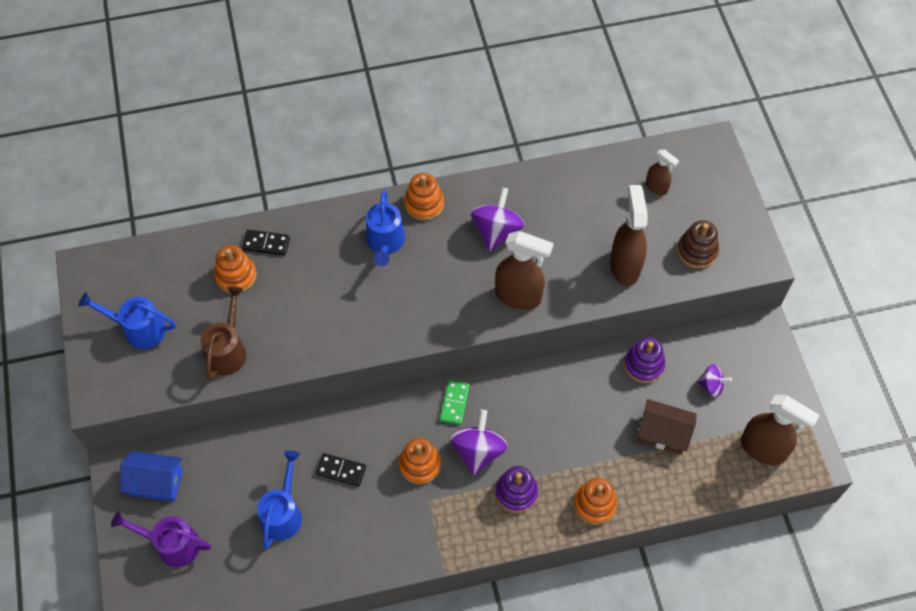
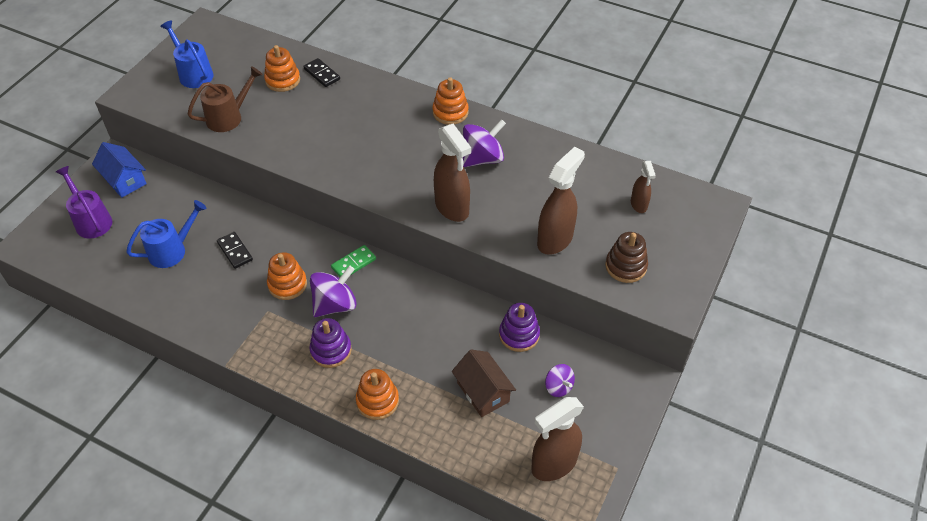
camera: 40 degrees right, 10 degrees down
blue watering can [366,190,405,266] -> none
brown spray bottle [741,395,820,465] -> brown spray bottle turned 75 degrees clockwise [531,397,584,481]

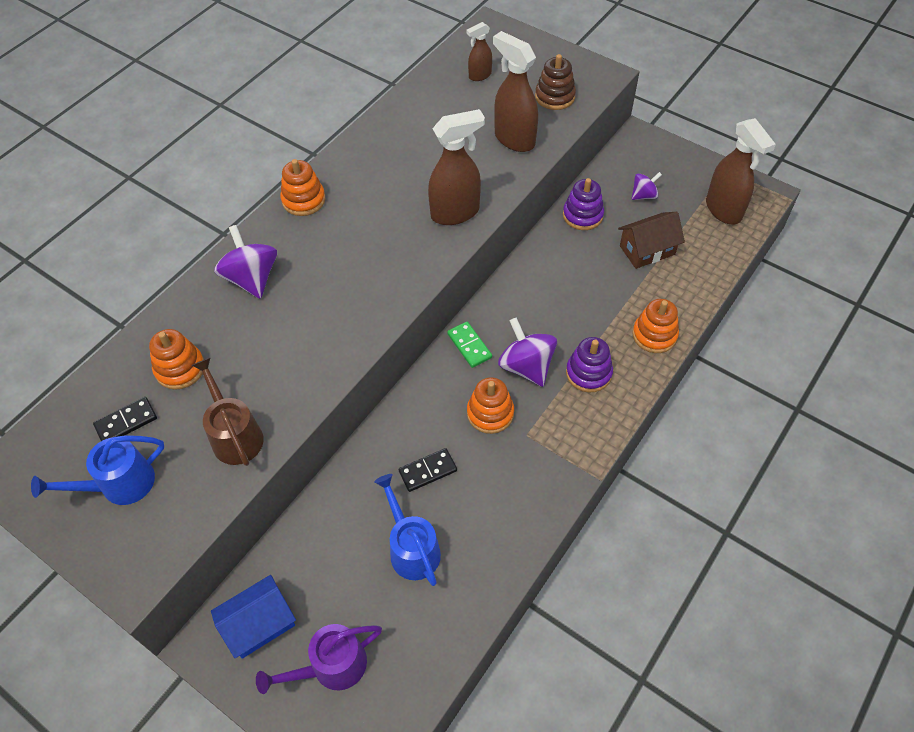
camera: 80 degrees left, 5 degrees up
black domino [303,58,340,87] -> black domino moved to [93,397,157,441]
purple spinning top [463,119,506,167] -> purple spinning top moved to [214,225,277,299]
brown spray bottle [631,161,656,213] -> brown spray bottle turned 150 degrees clockwise [467,22,492,81]

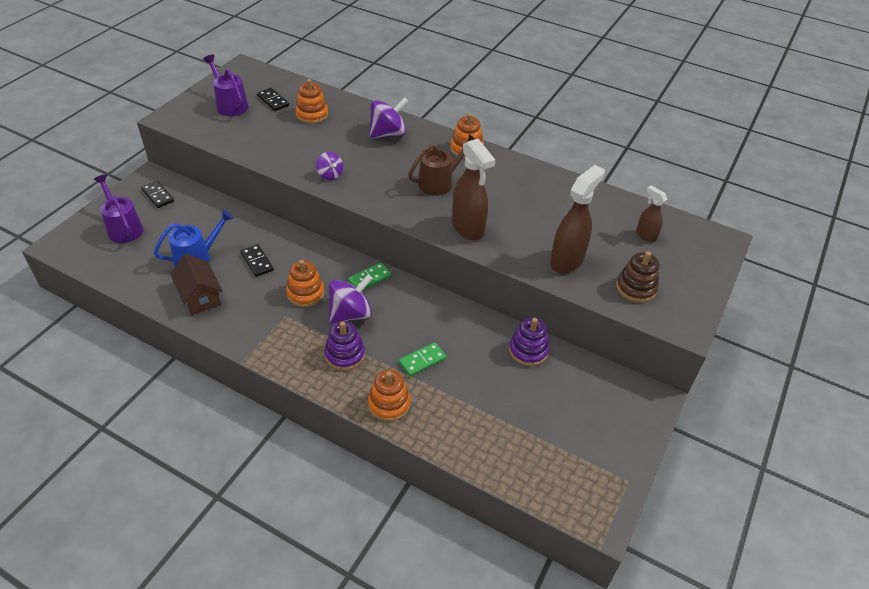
camera: 80 degrees right, 10 degrees down
blue watering can [31,435,164,505] -> purple watering can [203,54,249,116]
brown watering can [192,357,264,466] -> brown watering can moved to [408,134,475,196]
blue house [211,575,296,659] -> black domino [141,181,174,208]
brown house [618,212,685,269] -> brown house moved to [170,254,222,315]
purple spinning top [631,172,662,200] -> purple spinning top moved to [316,152,343,180]
brown spray bottle [706,118,776,224] -> none
none -> green domino [399,342,447,377]

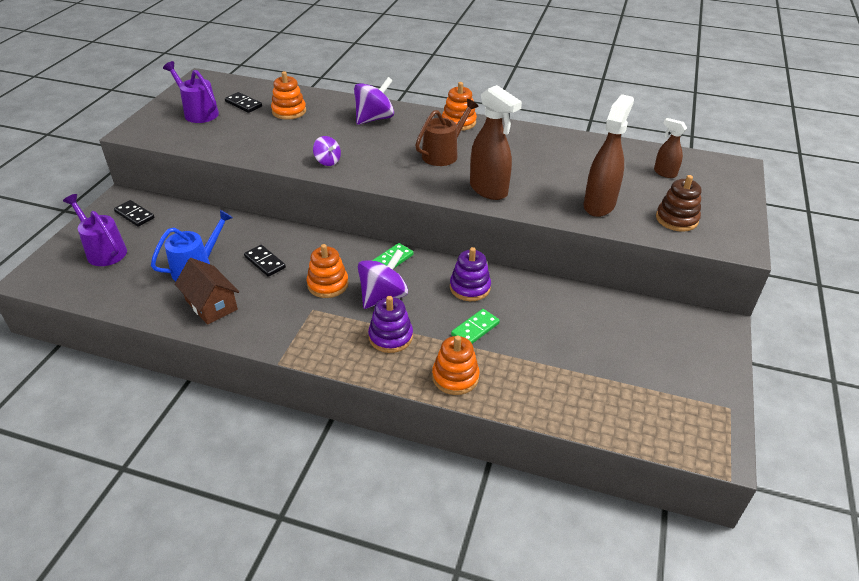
camera: 10 degrees left, 5 degrees down
purple stacking toy [509,317,549,366] -> purple stacking toy moved to [450,247,491,301]

